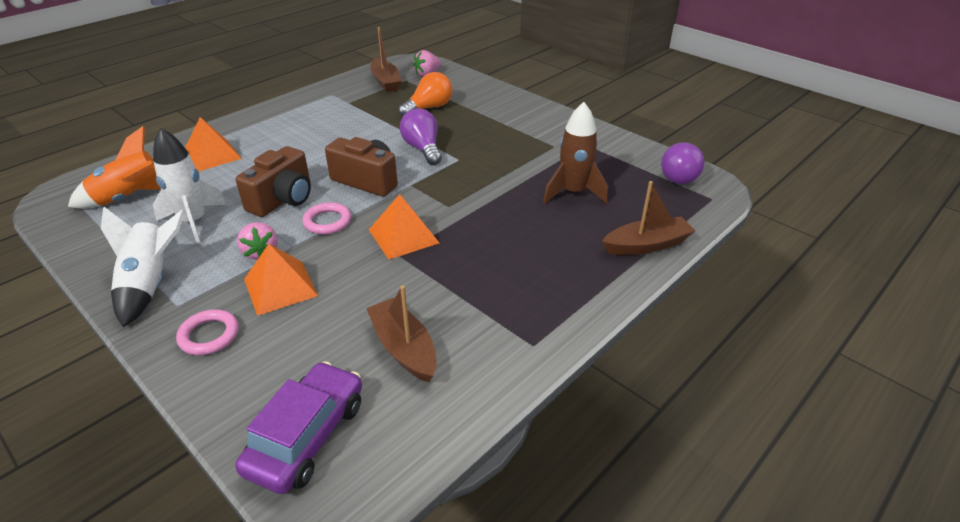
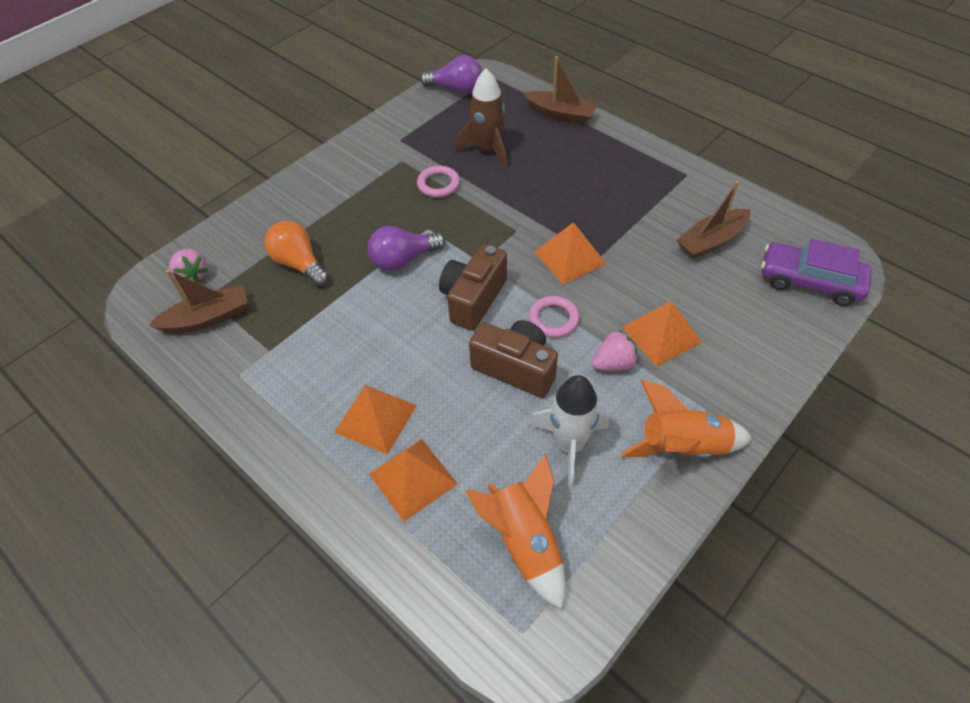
camera: 90 degrees left, 15 degrees up
white rocket [101,207,185,327] -> orange rocket [620,380,753,458]
pink ring [176,309,239,355] -> pink ring moved to [417,166,460,198]
brown boat [602,181,695,255] -> brown boat turned 135 degrees clockwise [523,56,598,125]
none -> orange pyramid [335,385,417,455]

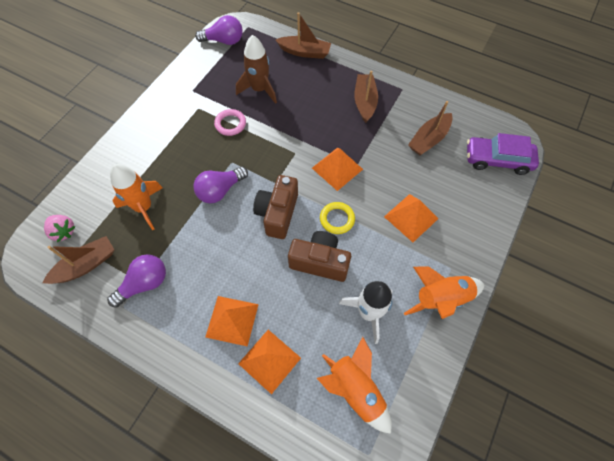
camera: 15 degrees left, 10 degrees up
orange light bulb [265,221,329,287] -> orange rocket [110,164,163,230]
pink ring [529,296,580,338] -> yellow ring [320,202,355,234]
pink strawberry [592,330,638,371] -> none
none -> purple light bulb [107,254,166,308]
none -> brown boat [354,71,378,123]

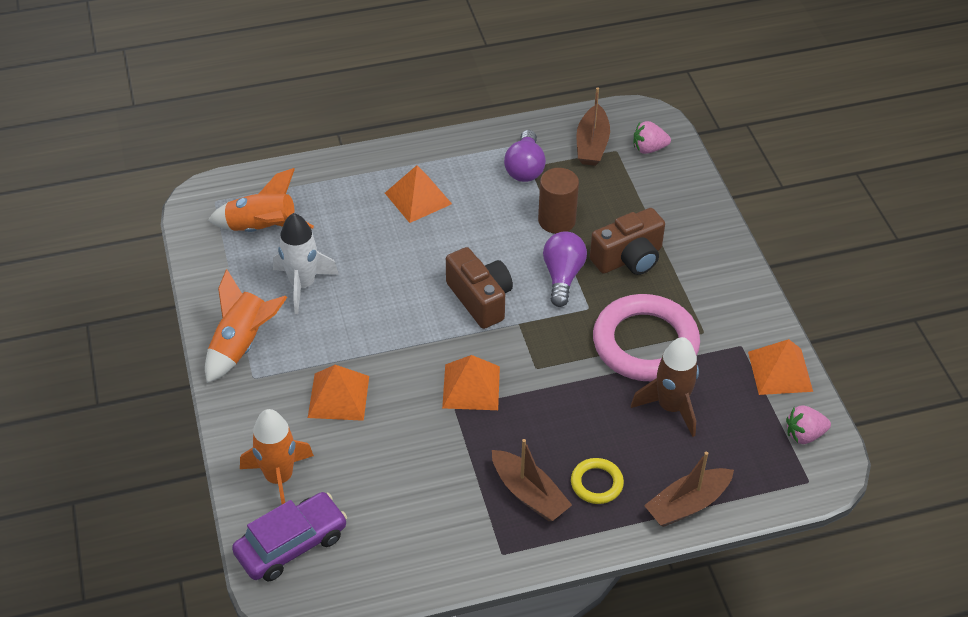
camera: 135 degrees right, 15 degrees down
orange rocket [110,164,163,230] -> orange rocket moved to [240,409,314,504]
purple light bulb [195,15,243,45] -> pink strawberry [786,405,831,444]
pink ring [214,109,246,136] -> pink ring [593,294,700,381], size x2.18
orange pyramid [238,330,301,394] -> orange pyramid moved to [748,339,813,395]
brown camera [288,231,351,282] -> brown camera moved to [590,208,665,275]
yellow ring [320,202,355,234] -> yellow ring moved to [571,458,624,504]
brown boat [408,101,452,155] -> none
none -> brown cylinder [538,168,579,234]

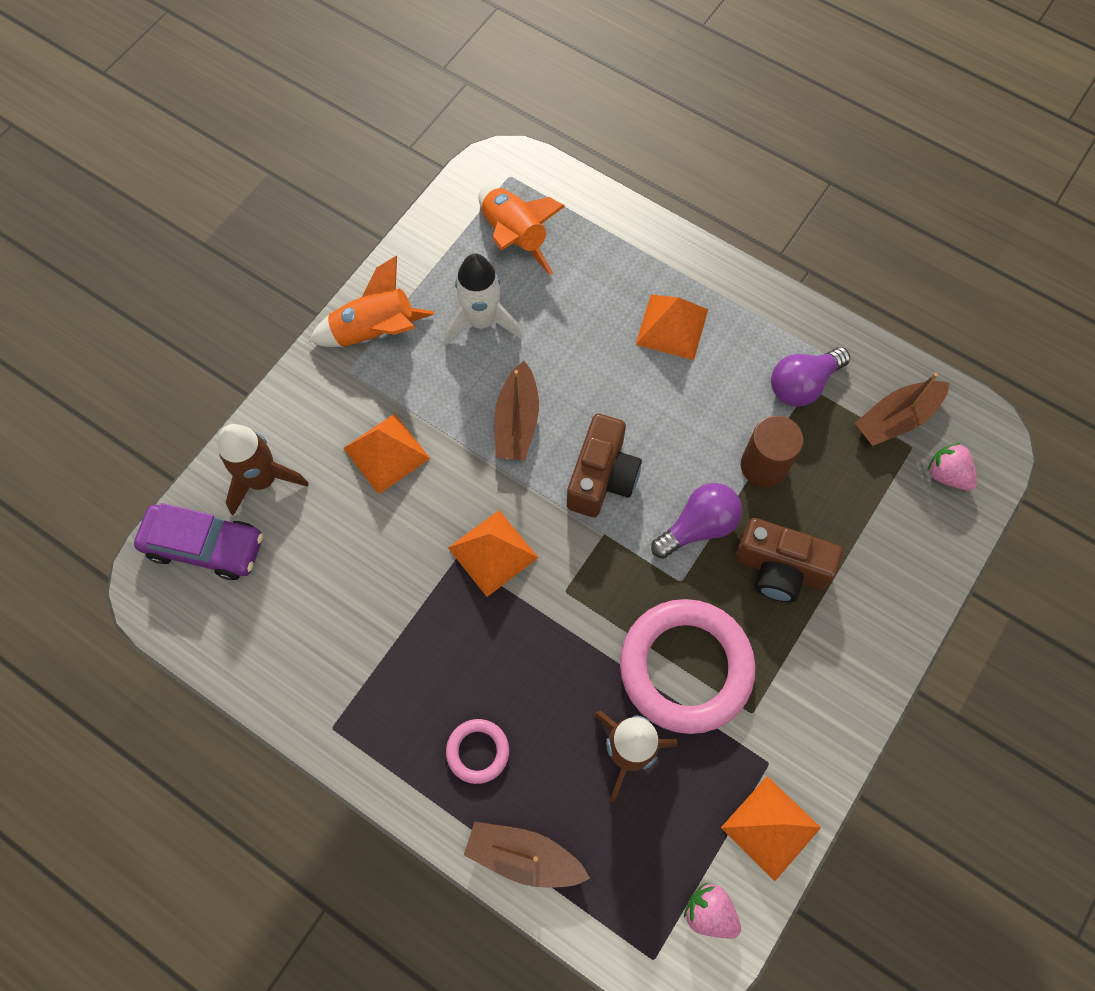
camera: 50 degrees right, 20 degrees up
orange rocket [240,409,314,504] -> brown rocket [218,424,309,516]
brown boat [492,439,572,521] -> brown boat moved to [495,361,539,461]
yellow ring [571,458,624,504] -> pink ring [446,719,509,784]

